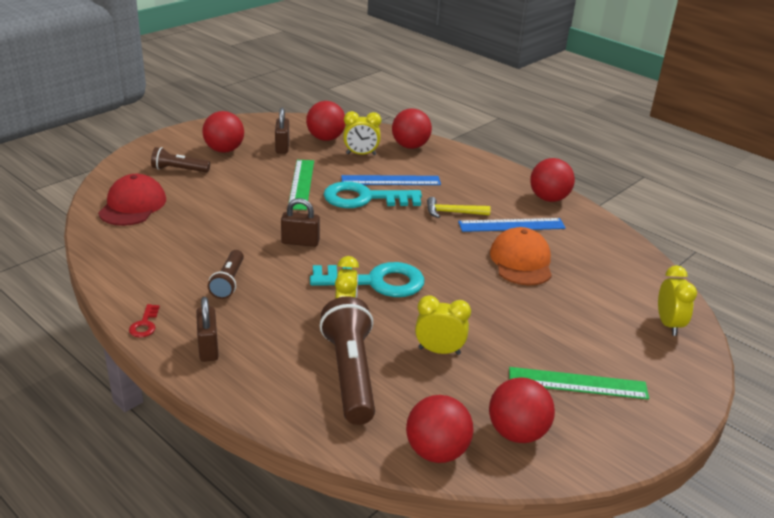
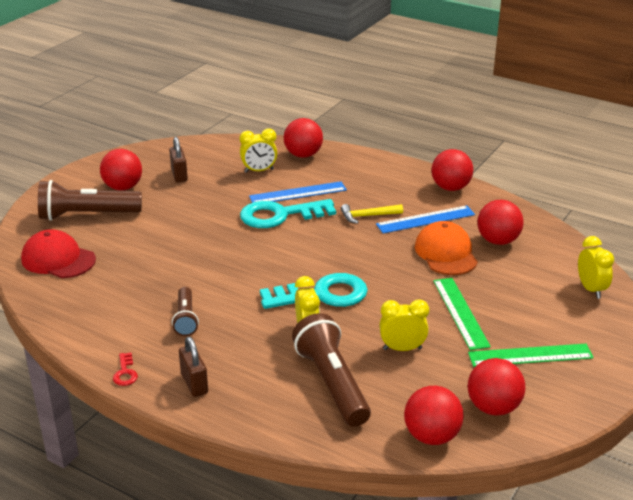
camera: 10 degrees left, 0 degrees up
red cap [98,174,166,226] -> red cap turned 60 degrees counterclockwise [21,229,96,278]
brown flashlight [151,147,210,173] -> brown flashlight [38,180,142,221], size x1.77
brown padlock [281,198,320,247] -> none
green ruler [288,160,314,210] -> green ruler moved to [433,278,491,350]
red ball [306,101,346,141] -> red ball moved to [477,200,524,245]

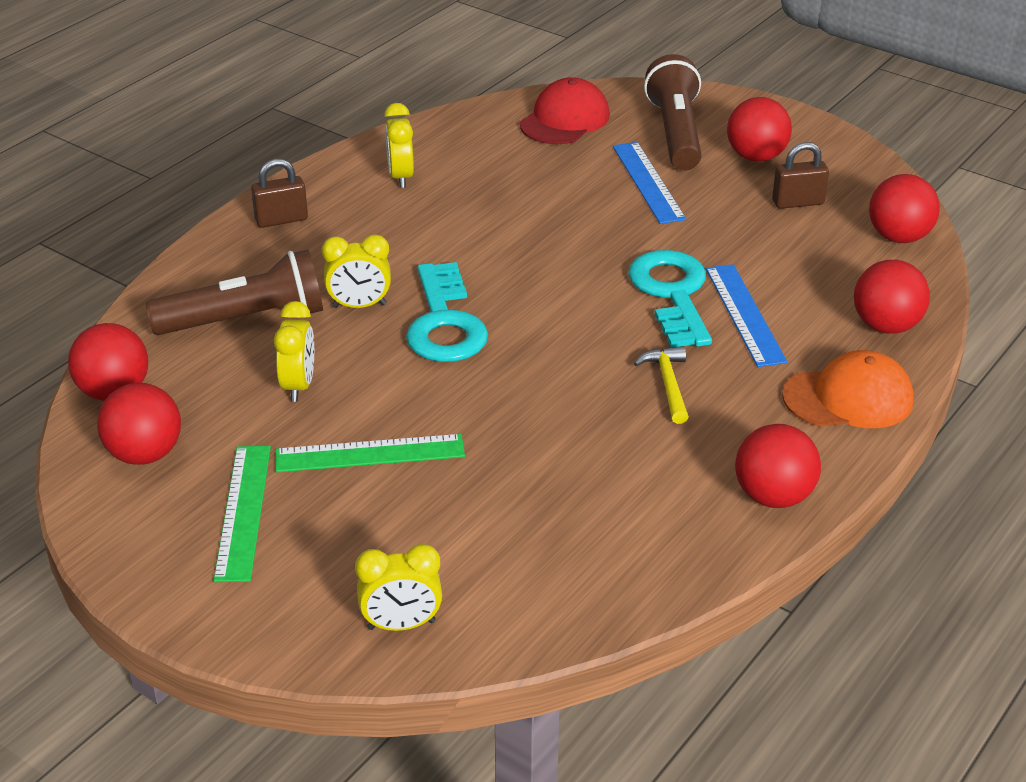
camera: 95 degrees right, 5 degrees up
red key [113,353,138,386] -> none
brown flashlight [172,287,199,336] -> none
yellow clock [240,128,278,173] -> yellow clock moved to [384,103,414,188]
blue ruler [376,205,475,234] -> blue ruler moved to [613,142,686,224]
orange cap [415,221,478,275] -> orange cap moved to [782,350,914,428]
red ball [477,200,524,245] -> red ball moved to [869,174,940,243]

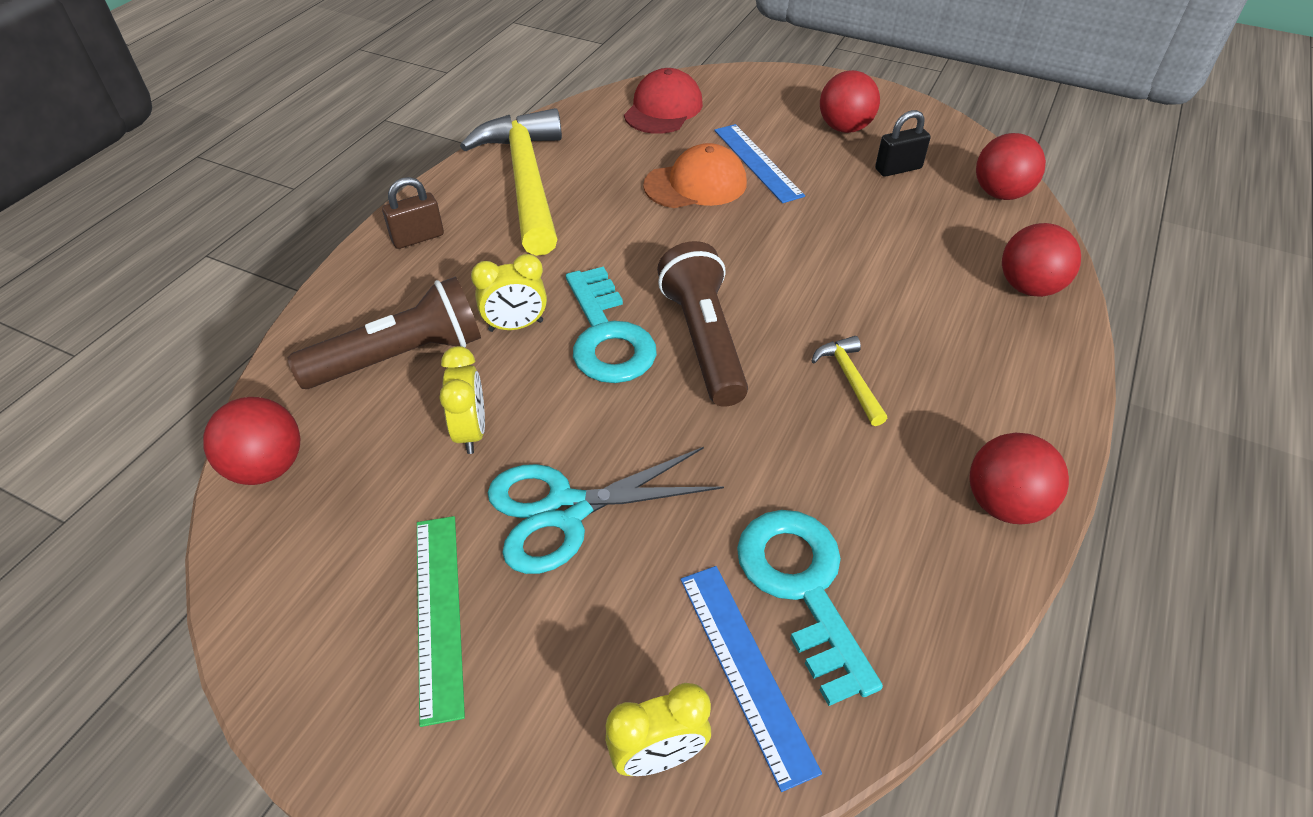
camera: 10 degrees left, 10 degrees up
red ball [97,383,181,465] -> none
green ruler [275,434,465,472] -> turquoise scissors [487,447,724,574]
yellow clock [384,103,414,188] -> yellow hammer [460,108,562,256]
turquoise key [628,250,712,348] -> turquoise key moved to [737,510,883,706]
brown flashlight [644,54,701,171] -> brown flashlight moved to [657,241,748,407]
blue ruler [706,264,787,367] -> blue ruler moved to [681,566,822,792]
brown padlock [772,142,829,209] -> black padlock [875,110,931,177]
orange cap [782,350,914,428] -> orange cap moved to [643,143,747,208]

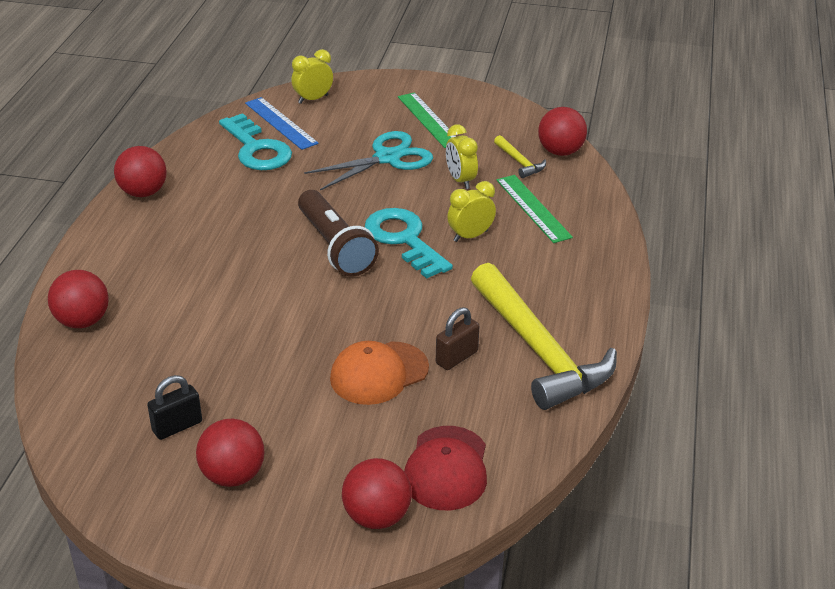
camera: 165 degrees right, 10 degrees down
brown flashlight [288,276,481,389] -> green ruler [496,175,573,243]
brown padlock [382,177,444,249] -> brown padlock moved to [436,307,479,370]
blue ruler [714,124,805,203] -> none
yellow hammer [812,336,887,426] -> yellow hammer moved to [494,135,546,178]
red ball [976,133,1046,200] -> red ball moved to [342,458,412,529]

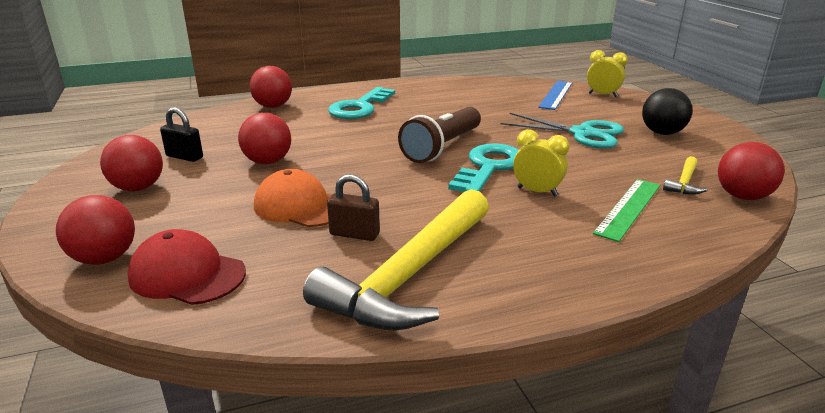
camera: 60 degrees right, 10 degrees down
red ball [114,146,167,197] -> red ball moved to [238,113,291,164]
turquoise key [219,113,292,170] -> turquoise key moved to [328,87,395,119]
green ruler [398,92,456,148] -> black ball [642,88,693,135]
red cap [404,426,487,510] -> red cap turned 45 degrees clockwise [128,229,246,305]
yellow clock [446,124,478,189] -> none

